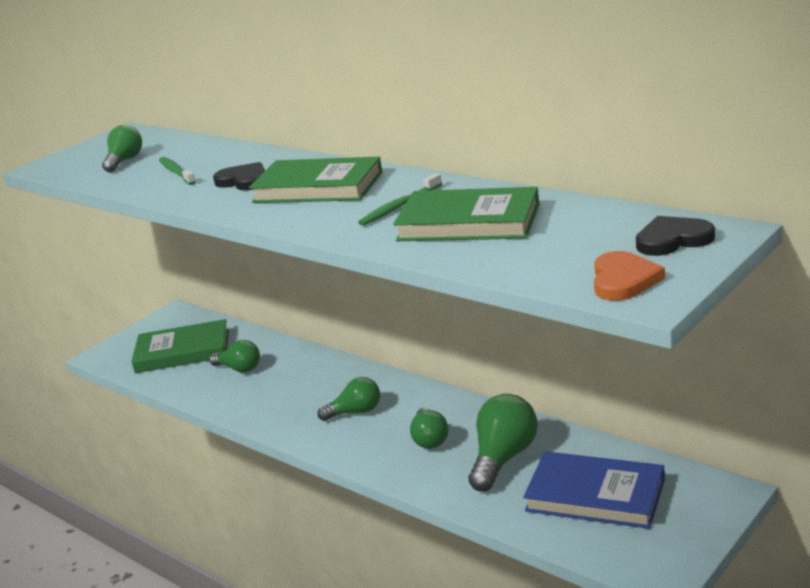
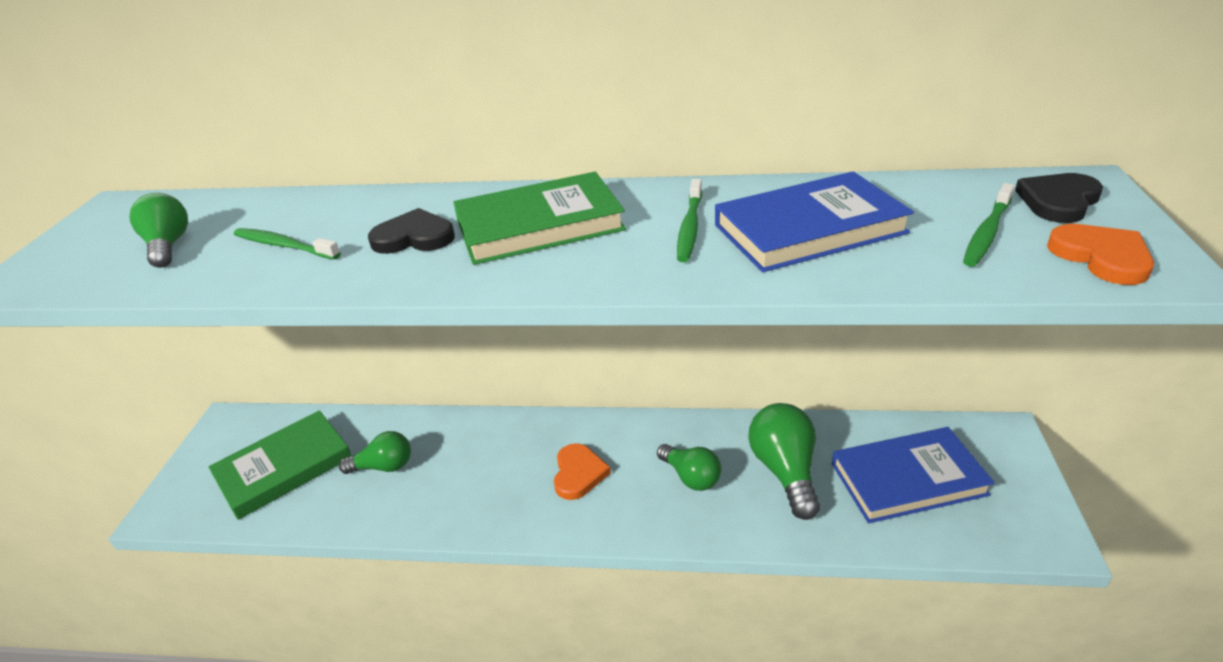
camera: 35 degrees left, 10 degrees up
green light bulb [317,377,380,421] -> orange heart [554,443,611,500]
green book [393,187,539,241] -> blue book [715,171,914,272]
none -> green toothbrush [963,183,1015,267]

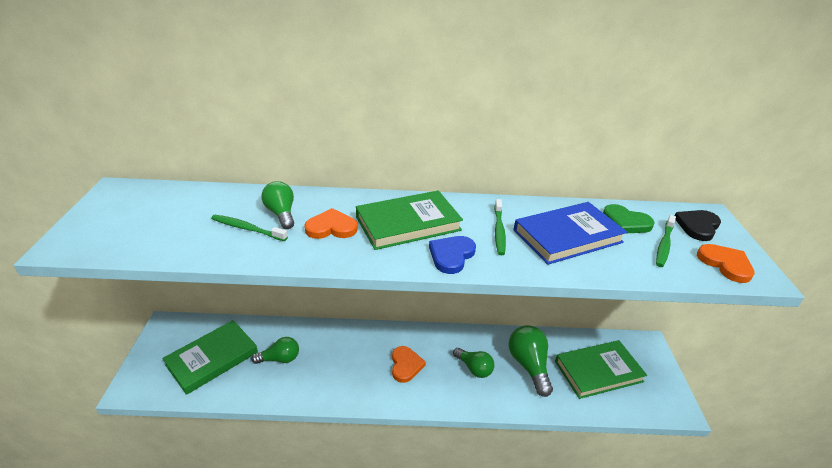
camera: 10 degrees left, 0 degrees up
green light bulb [129,193,188,268] -> green light bulb moved to [261,181,294,229]
black heart [368,208,455,254] -> orange heart [304,208,358,239]
blue book [832,427,995,523] -> green book [555,340,647,399]
none -> blue heart [429,236,476,274]
none -> green heart [603,204,654,234]

